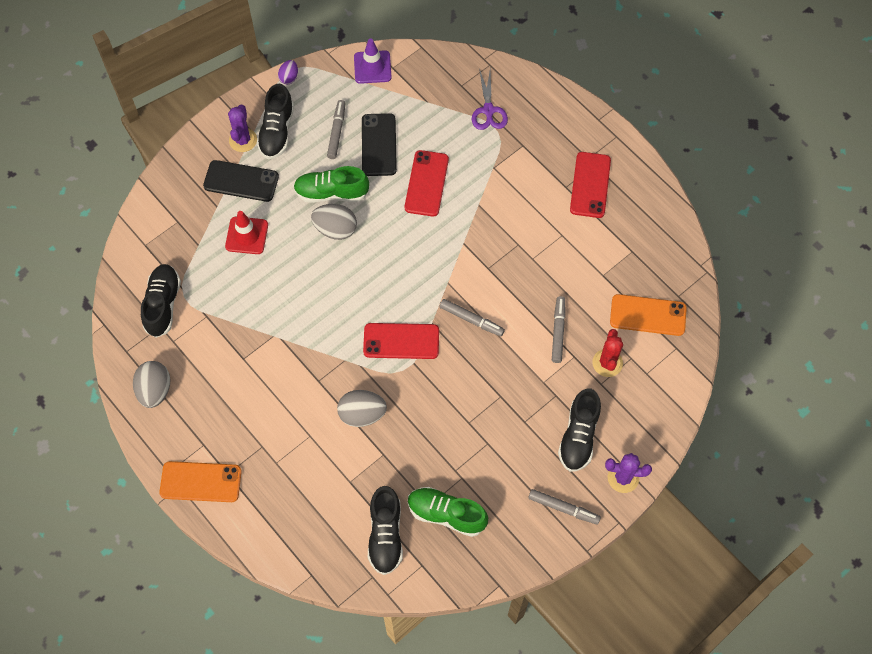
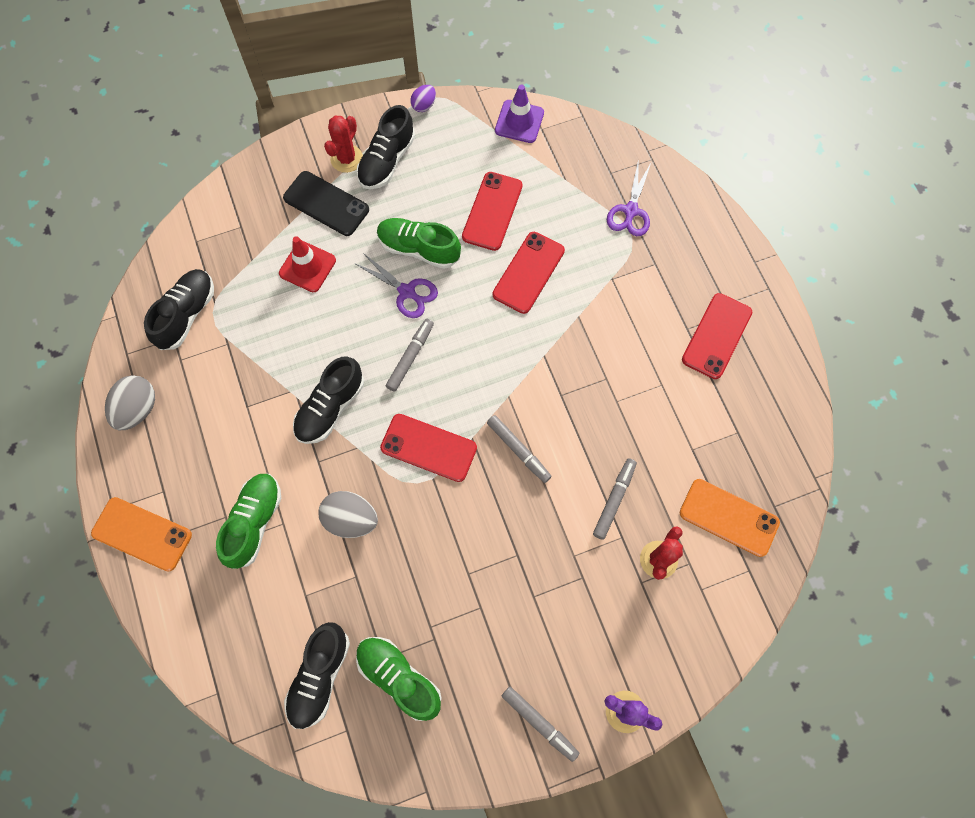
camera: 20 degrees right, 5 degrees up
purple cactus [228,104,257,152] -> red cactus [324,116,363,173]
grey egg [311,204,357,240] -> purple scissors [354,253,438,318]
grey marker [327,100,346,159] -> grey marker moved to [386,319,434,392]
black phone [362,113,397,176] -> red phone [462,172,523,251]
black shoe [558,388,601,472] -> black shoe moved to [293,356,364,444]
none -> green shoe [216,474,281,569]

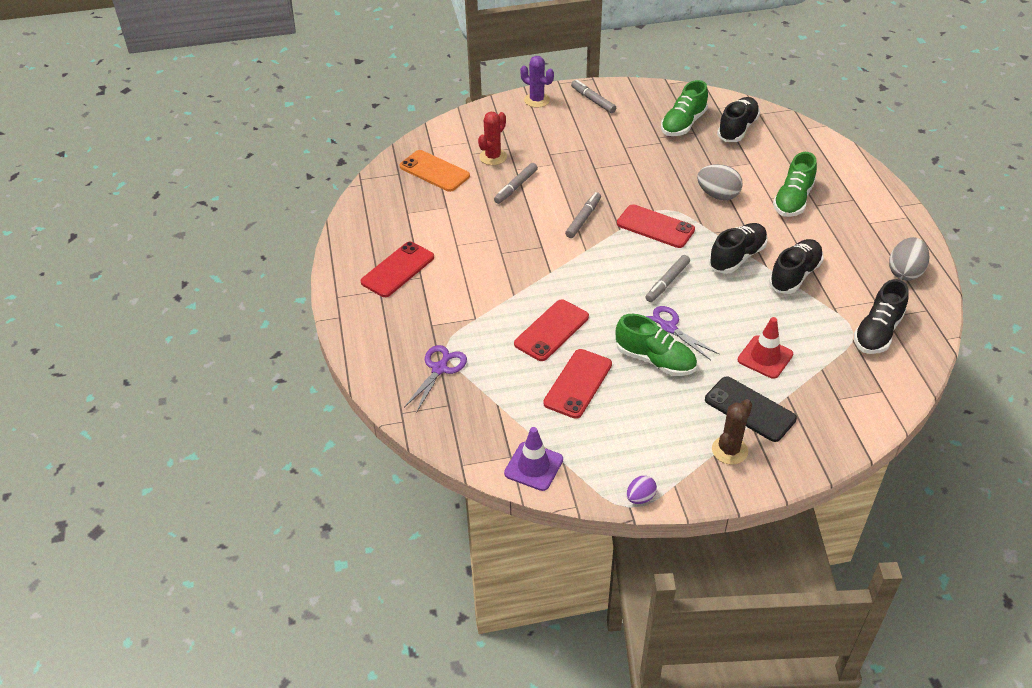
camera: 170 degrees left, 25 degrees down
orange phone [91,497,192,572] -> none
red cactus [324,116,363,173] -> brown cactus [712,399,752,465]
green shoe [356,637,442,721] -> green shoe turned 75 degrees clockwise [661,80,708,136]
black shoe [357,105,415,189] -> black shoe moved to [769,239,823,294]
grey marker [487,415,552,483] -> grey marker turned 60 degrees clockwise [565,192,601,238]

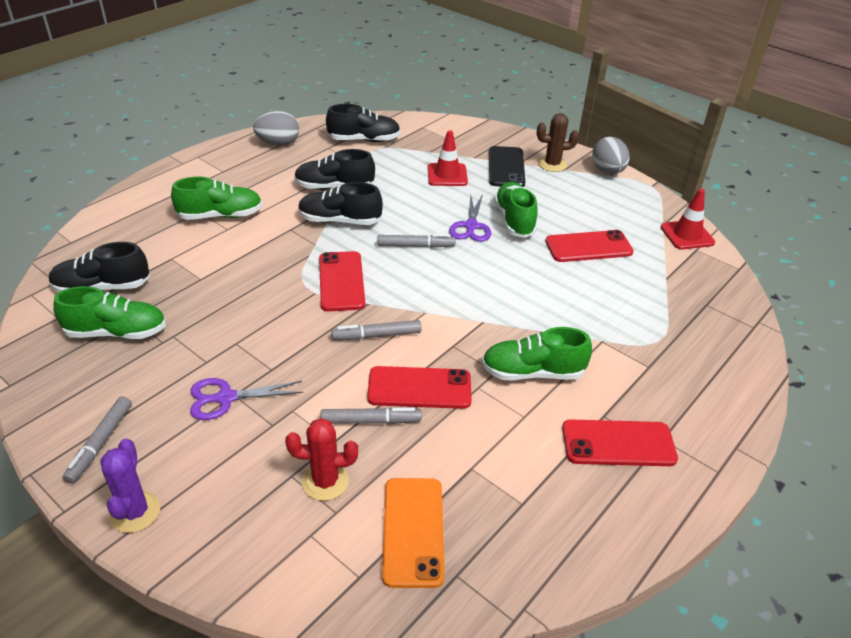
camera: 130 degrees left, 5 degrees down
purple scissors [404,345,467,413] -> purple scissors moved to [190,378,303,420]
purple traffic cone [504,427,563,491] -> red traffic cone [661,189,715,249]
red phone [514,299,589,361] -> red phone moved to [367,366,471,409]
purple egg [627,476,657,504] -> none
grey egg [697,164,743,201] -> grey egg moved to [592,137,630,174]
none -> green shoe [482,327,592,381]

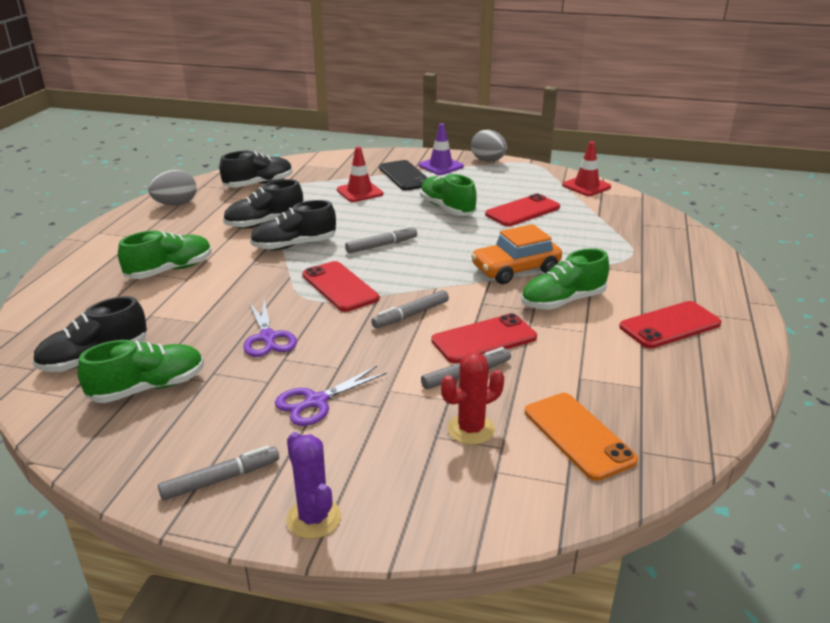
camera: 25 degrees left, 10 degrees down
grey marker [63,396,132,484] -> grey marker turned 105 degrees counterclockwise [158,446,279,501]
purple scissors [449,194,491,242] -> purple scissors moved to [244,300,297,357]
brown cactus [537,113,579,172] -> purple traffic cone [418,123,464,175]
none -> orange car [471,224,562,284]

